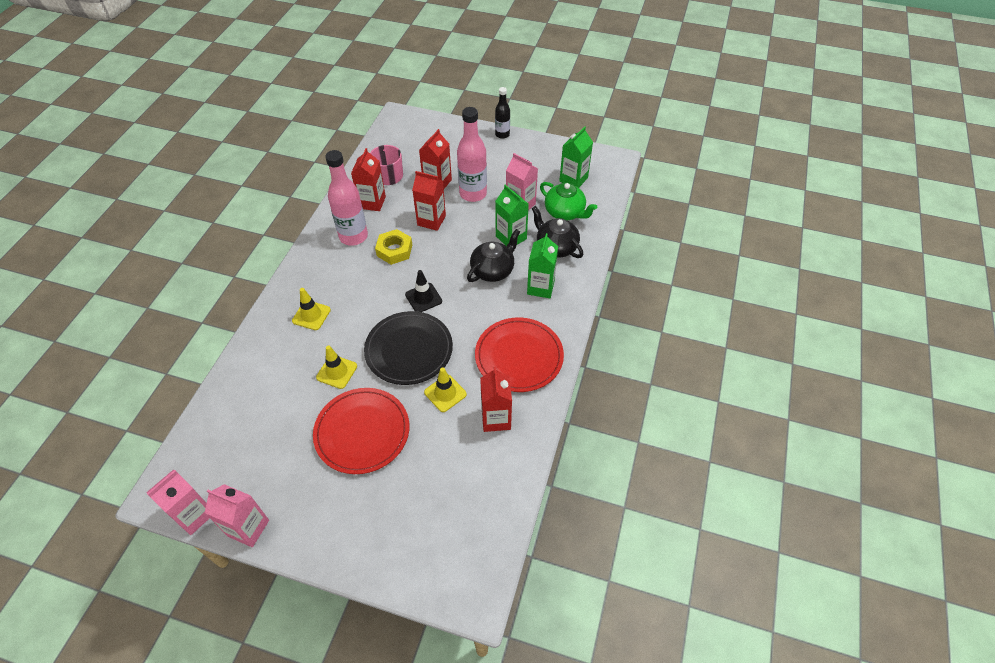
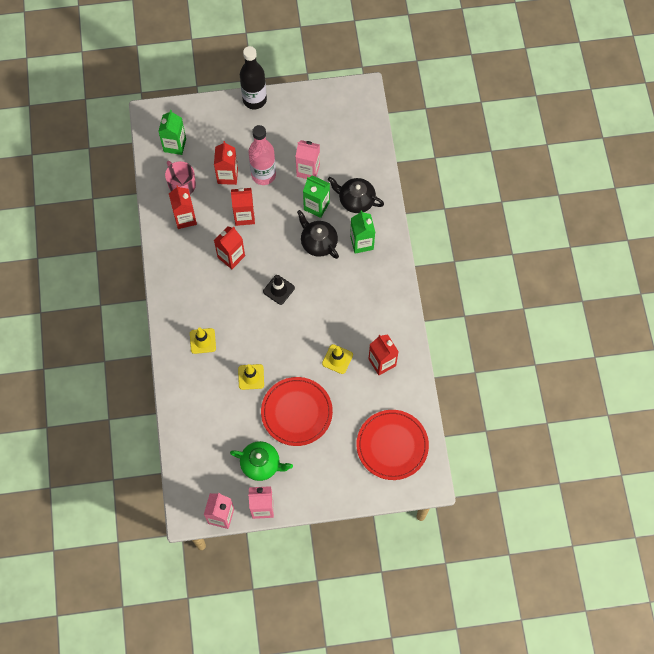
camera: 25 degrees left, 15 degrees up
pink bottle [325,150,368,246] -> none
black plate [364,311,453,385] -> none
yellow nut [375,229,412,265] -> red carton [214,227,245,269]
black teapot [467,229,520,282] -> black teapot turned 60 degrees counterclockwise [297,210,339,259]
red plate [475,318,564,392] -> red plate moved to [356,410,429,480]
black bottle [495,87,510,139] -> black bottle [240,46,267,109], size x1.74
green teapot [540,182,597,220] -> green teapot moved to [230,441,293,481]
green carton [559,126,593,188] -> green carton moved to [158,110,186,155]

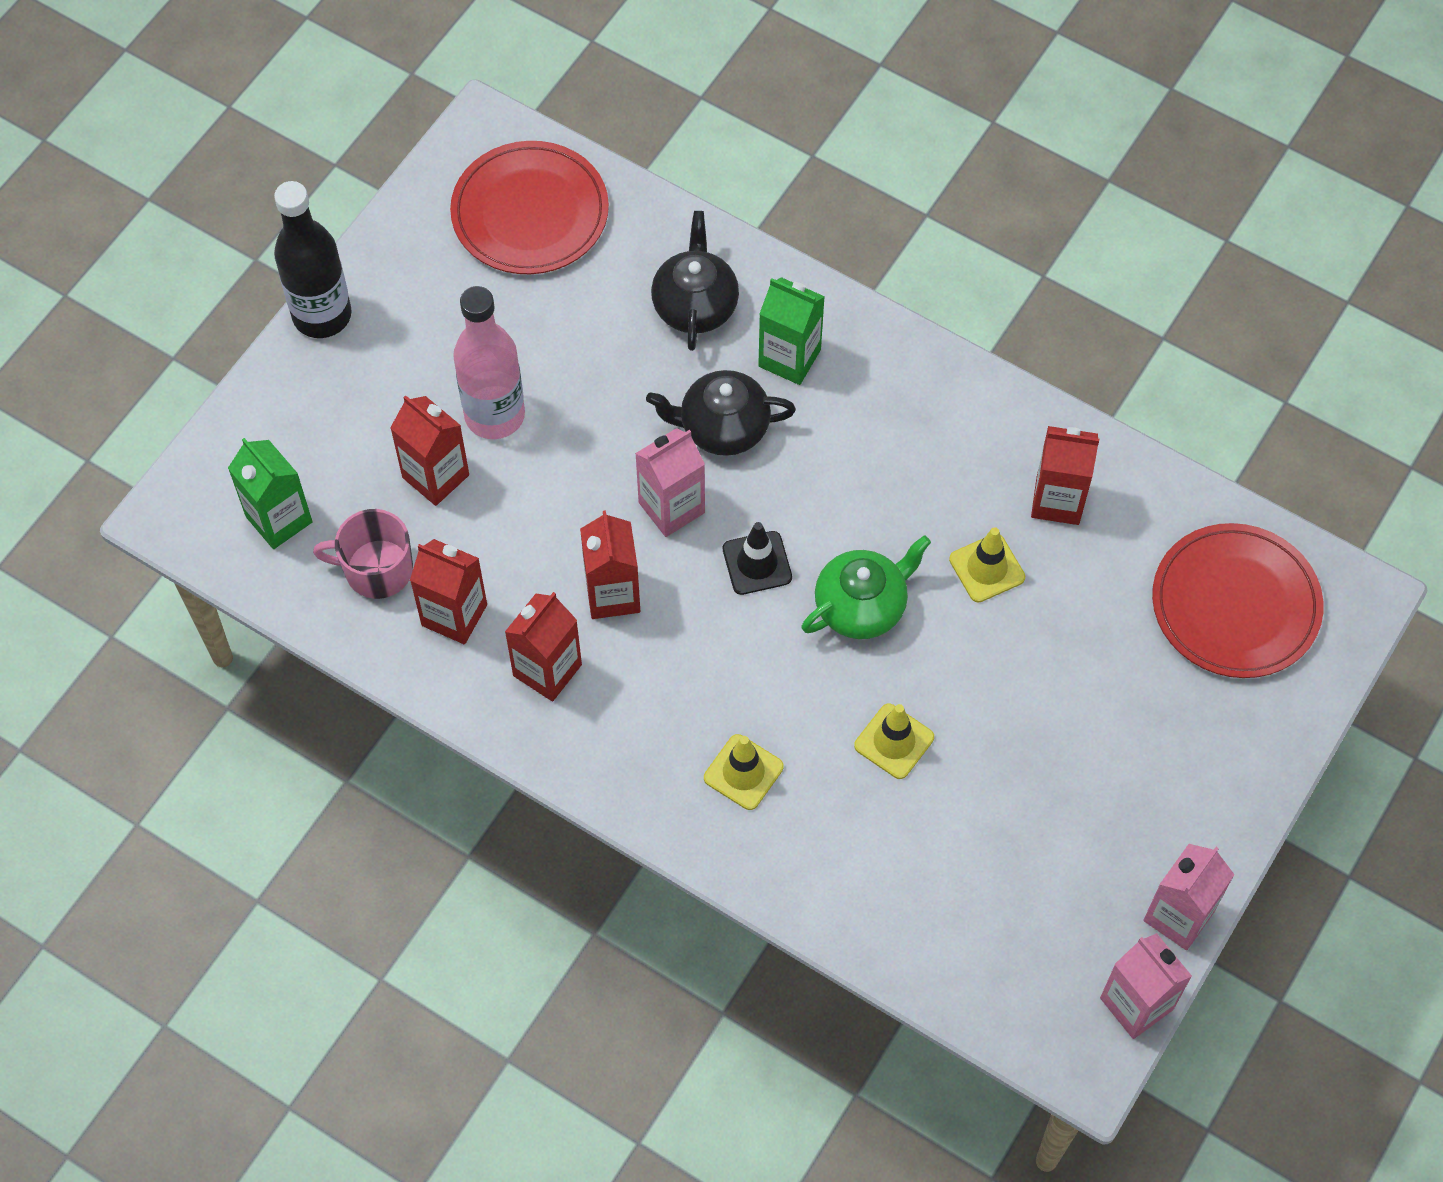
camera: 50 degrees left, 5 degrees down
green teapot [230,441,293,481] -> green teapot moved to [802,535,931,639]
red carton [231,188,255,226] -> red carton moved to [505,592,582,702]
red plate [261,377,333,446] -> red plate moved to [450,141,609,274]
pink carton [295,140,320,179] -> pink carton moved to [635,428,705,537]
green carton [303,175,330,218] -> none
black teapot [328,177,384,213] -> black teapot turned 120 degrees clockwise [651,211,739,351]

